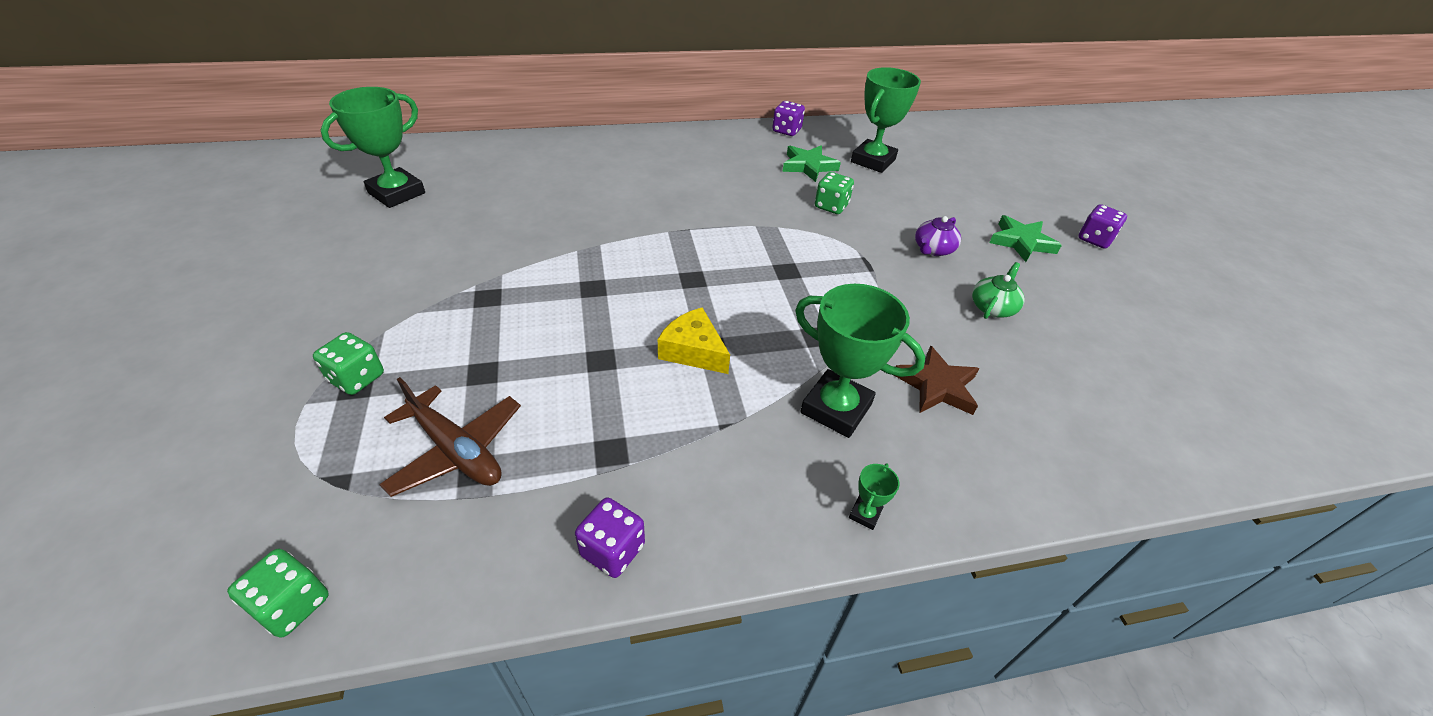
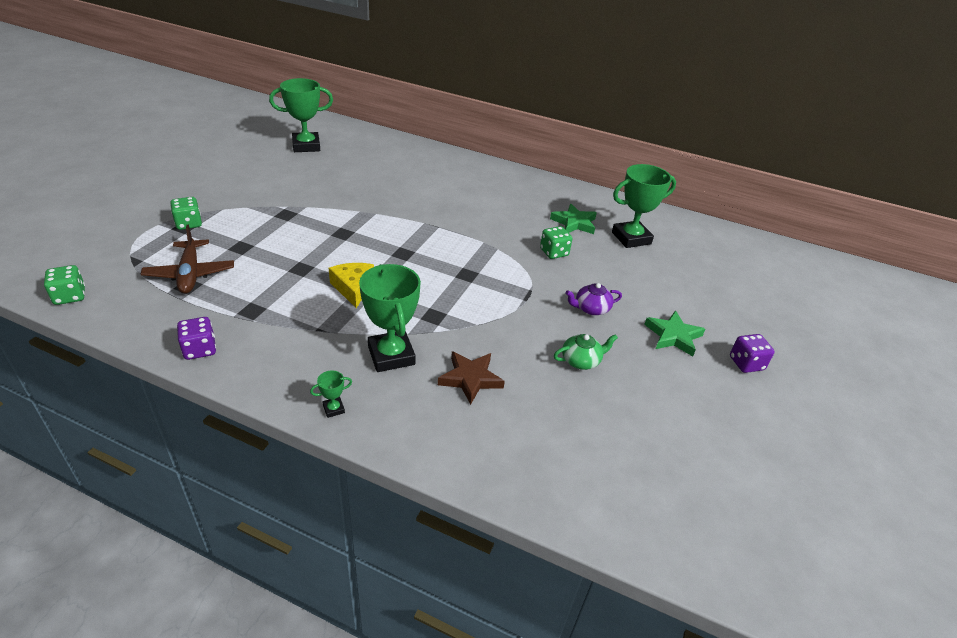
camera: 35 degrees right, 5 degrees down
purple dice [772,101,805,136] -> none

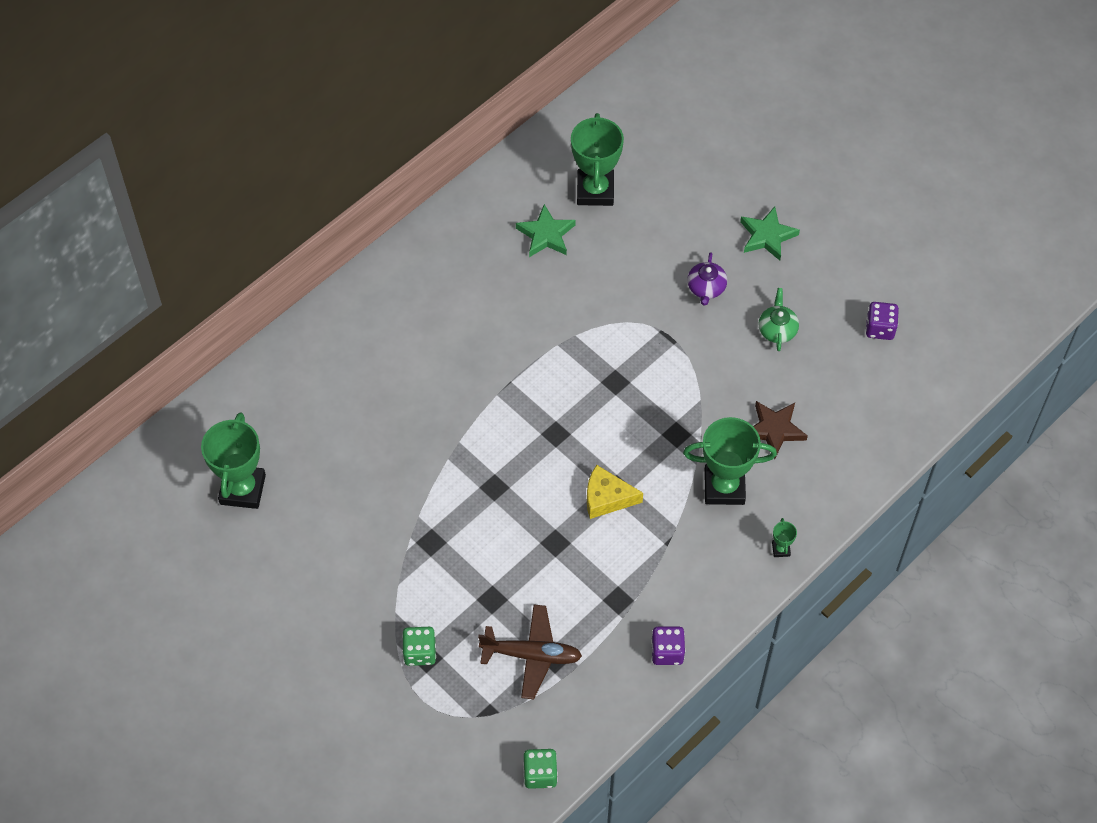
camera: 65 degrees left, 20 degrees up
green dice [540,226,572,259] -> none
purple dice [730,334,775,373] -> purple dice moved to [866,302,899,340]

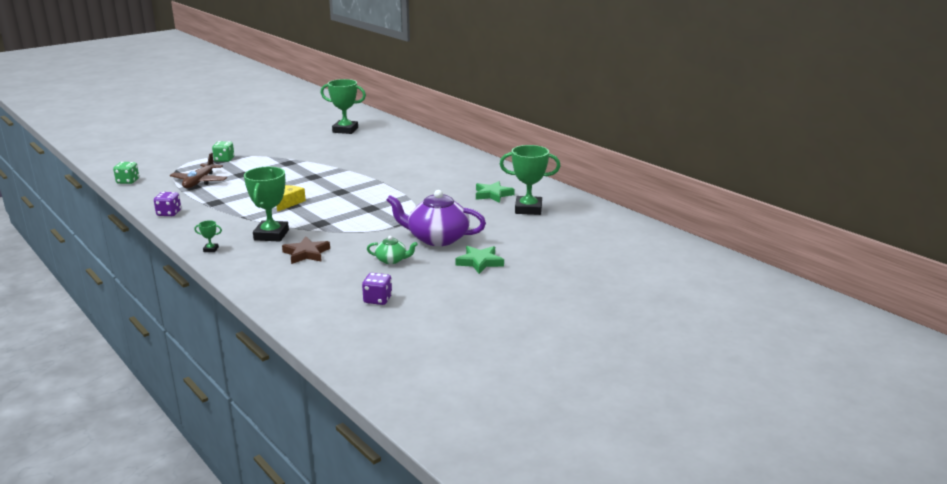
camera: 95 degrees right, 35 degrees down
purple teapot [687,252,727,306] -> purple teapot [387,190,486,246], size x2.05

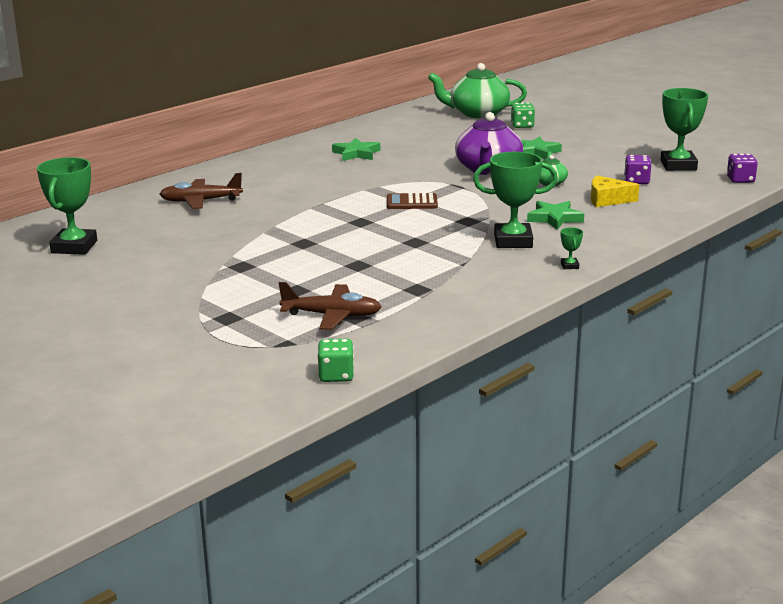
camera: 95 degrees left, 0 degrees up
purple dice [154,192,181,216] -> purple dice moved to [727,154,758,183]
green dice [212,141,234,162] -> green dice moved to [511,102,535,128]
yellow cheese [277,185,306,212] -> yellow cheese moved to [591,176,639,207]
brown star [282,237,330,264] -> green star [527,201,584,229]
green trophy [500,145,561,215] -> green trophy moved to [661,88,708,171]
none -> brown plane [160,173,243,209]
none -> brown calculator [387,193,438,209]
none -> green teapot [428,63,527,118]

